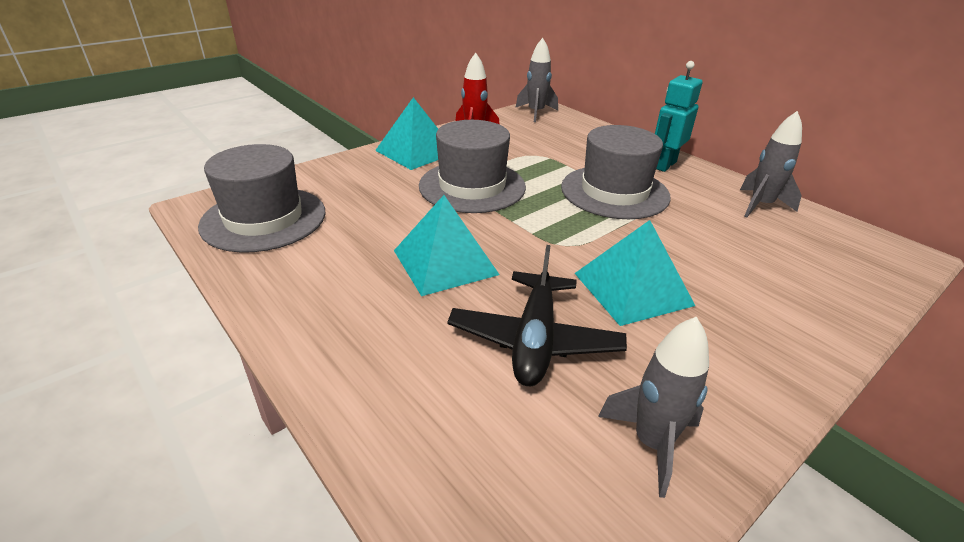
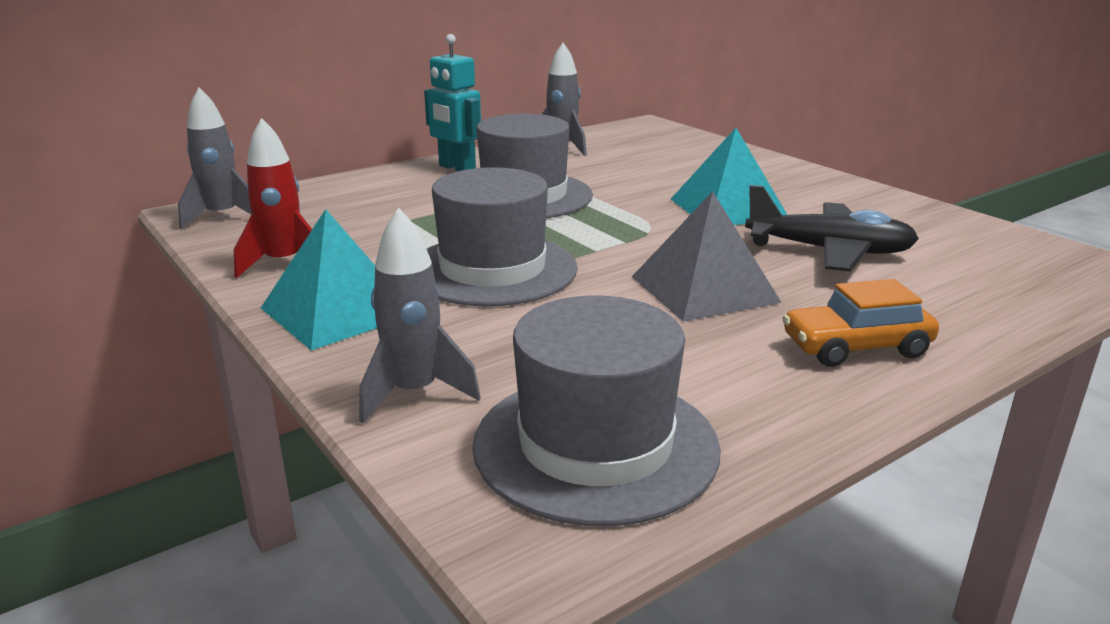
camera: 85 degrees left, 10 degrees down
turquoise pyramid [394,195,500,296] -> grey pyramid [632,191,782,321]
grey rocket [598,317,709,498] -> grey rocket moved to [359,208,481,424]
none -> orange car [782,279,939,367]

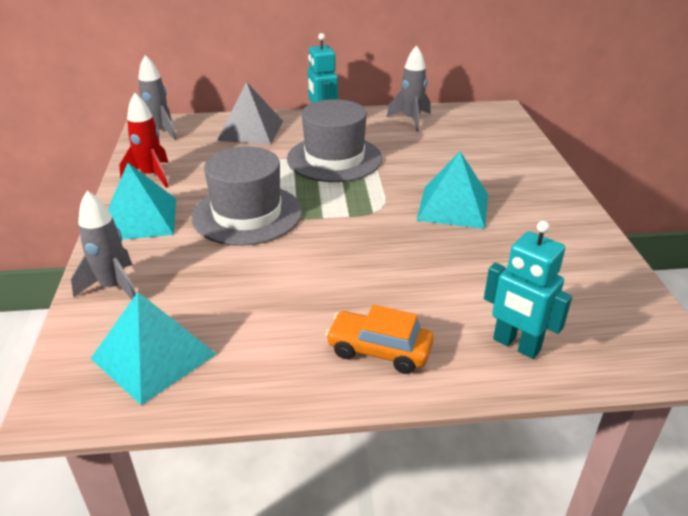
camera: 30 degrees right, 10 degrees up
grey hat [472,296,721,526] -> turquoise pyramid [90,292,217,405]
grey pyramid [632,191,782,321] -> grey pyramid moved to [217,82,283,145]
black plane [745,185,919,271] -> none
none -> turquoise robot [484,221,572,359]

